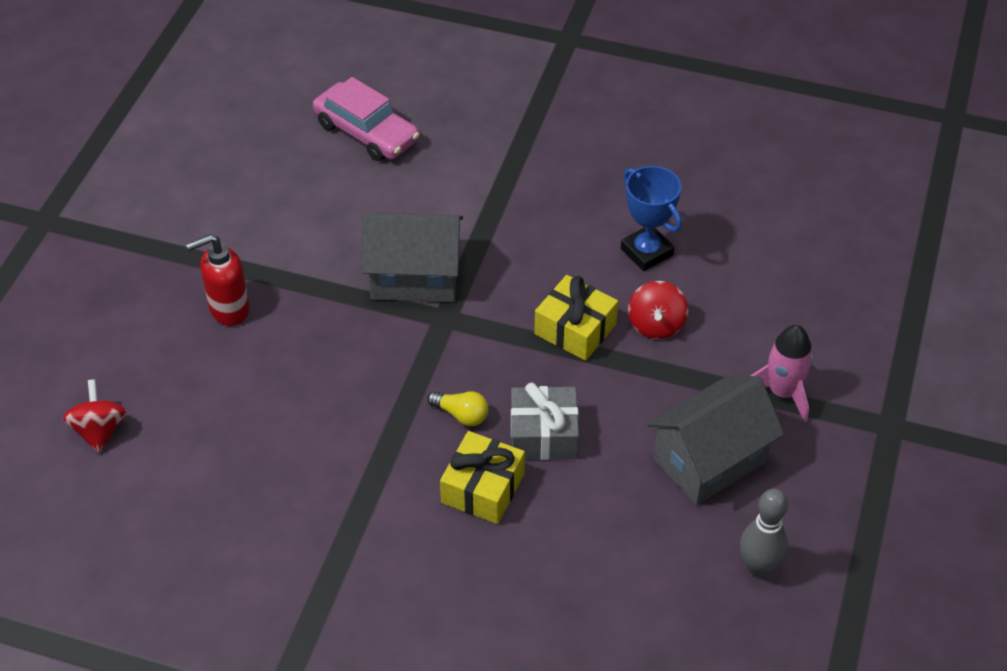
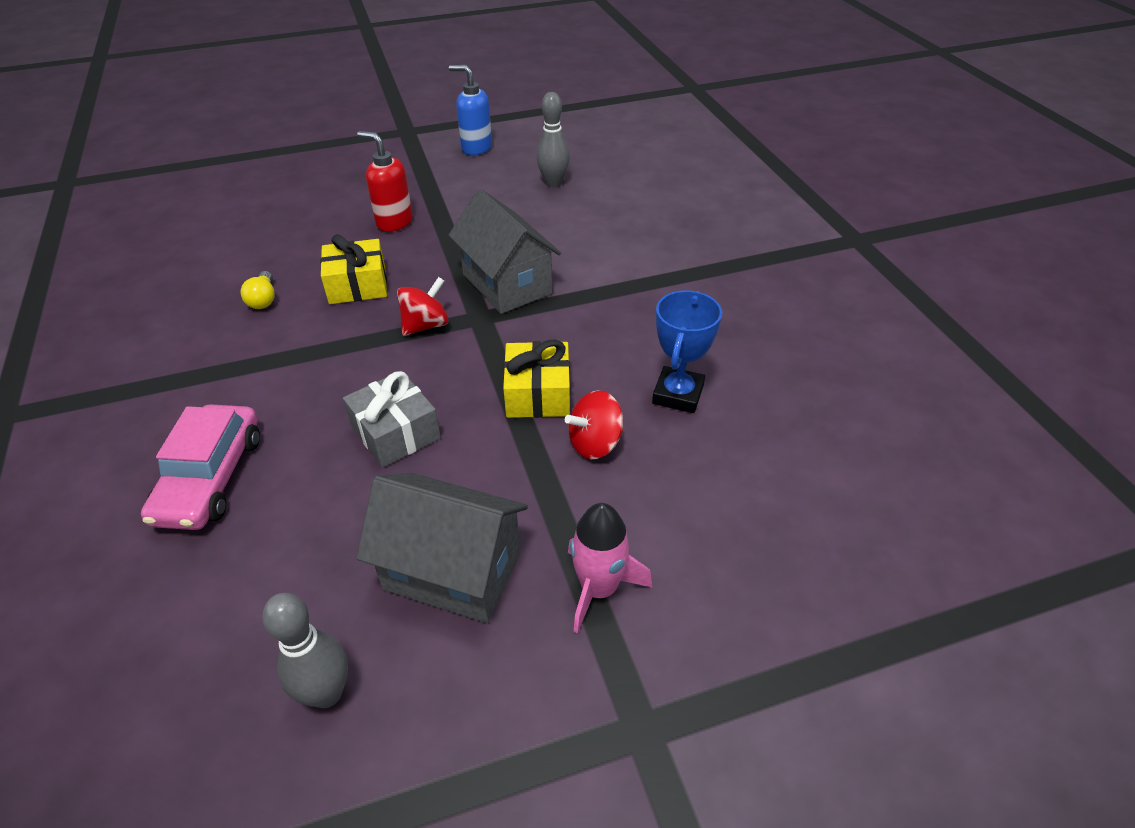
camera: 55 degrees right, 5 degrees down
red spinning top [63,379,127,453] -> red spinning top moved to [397,277,449,336]
pink car [313,77,420,161] -> pink car moved to [141,404,260,530]
yellow light bulb [427,391,488,426] -> yellow light bulb moved to [240,271,275,309]
yellow gift [440,431,525,524] -> yellow gift moved to [320,234,387,304]
none -> blue soap dispenser [449,65,492,155]
none -> grey bowling pin [536,92,570,187]

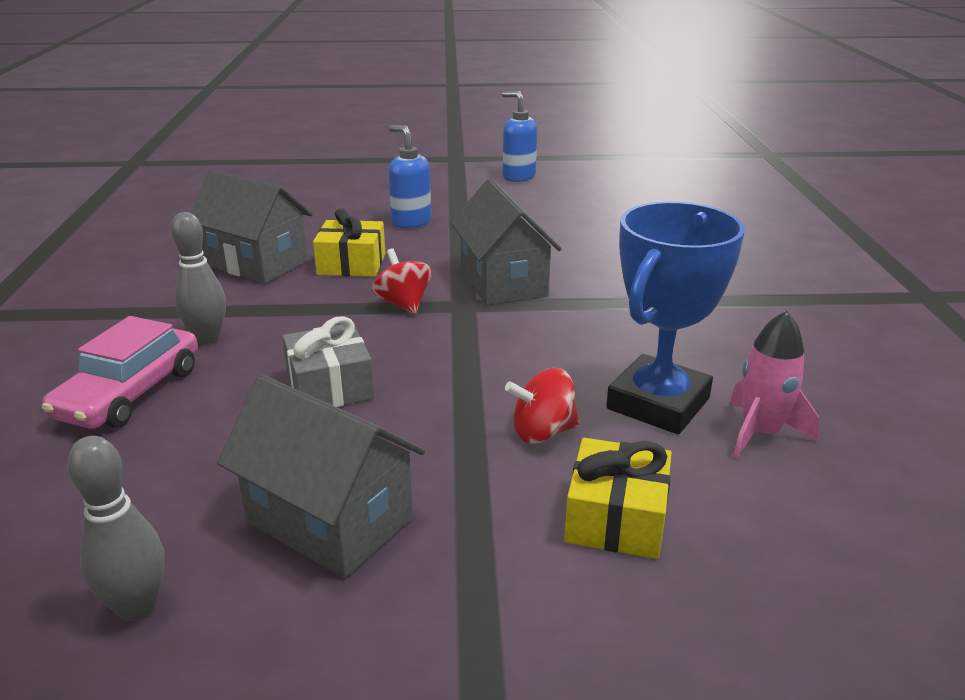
camera: 15 degrees right, 15 degrees down
yellow light bulb [240,271,275,309] -> grey house [190,170,313,284]
red soap dispenser [357,131,413,232] -> blue soap dispenser [389,125,431,228]
red spinning top [397,277,449,336] -> red spinning top turned 90 degrees counterclockwise [372,248,432,314]
yellow gift [503,340,570,418] -> yellow gift moved to [564,438,672,559]
grey bowling pin [536,92,570,187] -> grey bowling pin moved to [171,212,226,344]
pink rocket [568,503,652,634] -> pink rocket moved to [729,310,819,459]
blue trophy [652,290,722,413] -> blue trophy [606,202,745,434], size x1.51

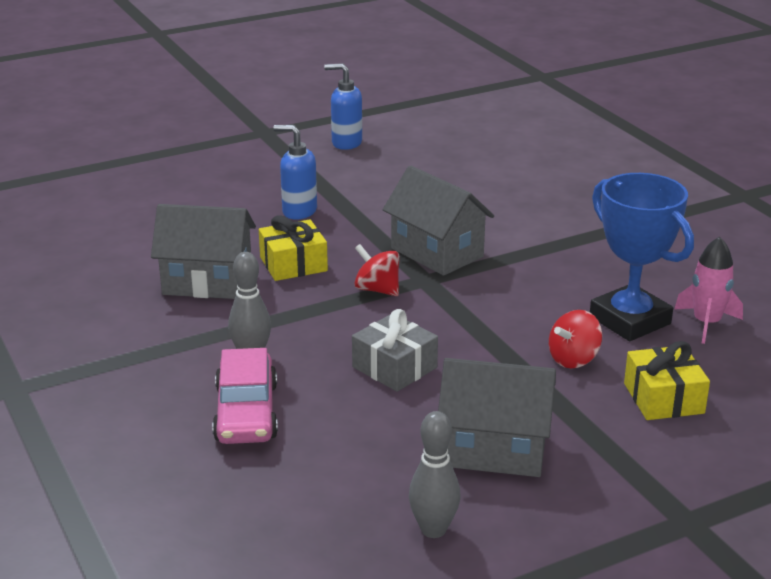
camera: 25 degrees left, 0 degrees up
blue trophy [606,202,745,434] -> blue trophy turned 45 degrees counterclockwise [590,173,694,341]

